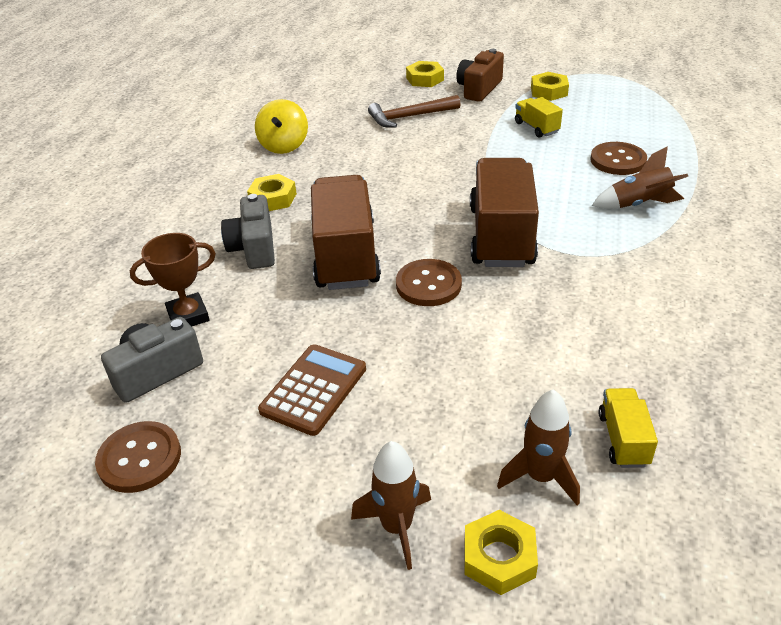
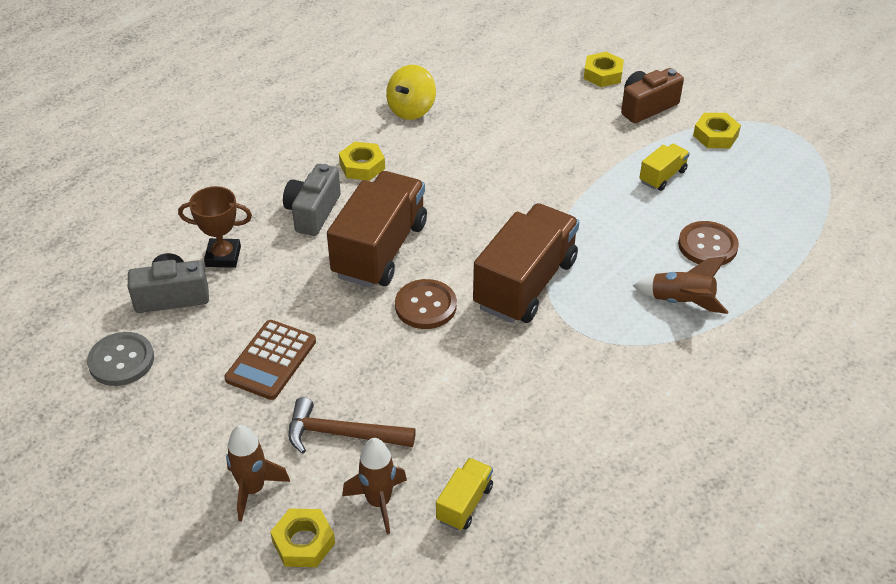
camera: 25 degrees right, 5 degrees up
brown button [95,421,181,493] -> grey button [87,332,154,386]
brown calculator [258,344,366,436] -> brown calculator turned 150 degrees clockwise [224,320,316,400]
brown hammer [368,95,461,128] -> brown hammer moved to [288,397,416,454]
yellow truck [515,97,563,138] -> yellow truck turned 45 degrees clockwise [639,144,690,191]

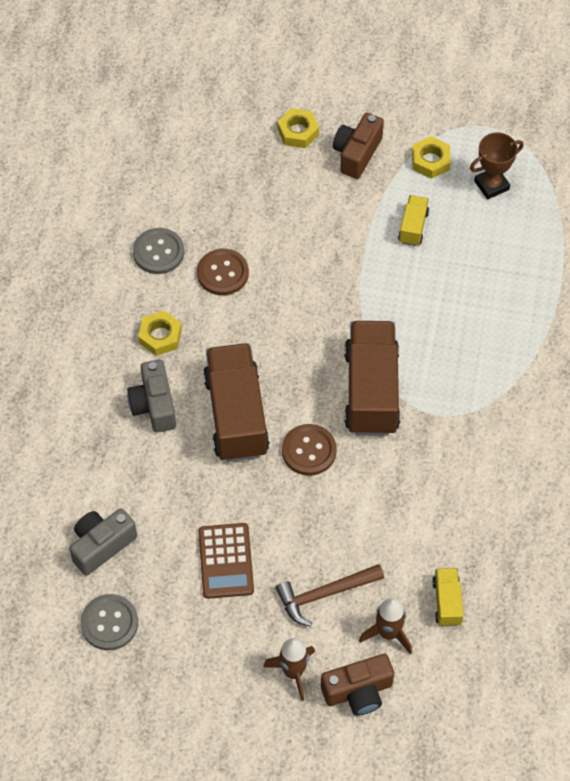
camera: 30 degrees left, 15 degrees up
brown trophy [178,186,252,268] -> brown trophy moved to [470,132,523,200]
yellow nut [270,509,335,567] -> brown camera [321,654,394,715]
yellow spinning top [386,65,436,120] -> grey button [133,228,184,274]
brown rocket [632,256,728,314] -> none
brown button [678,221,739,265] -> brown button moved to [197,249,249,295]

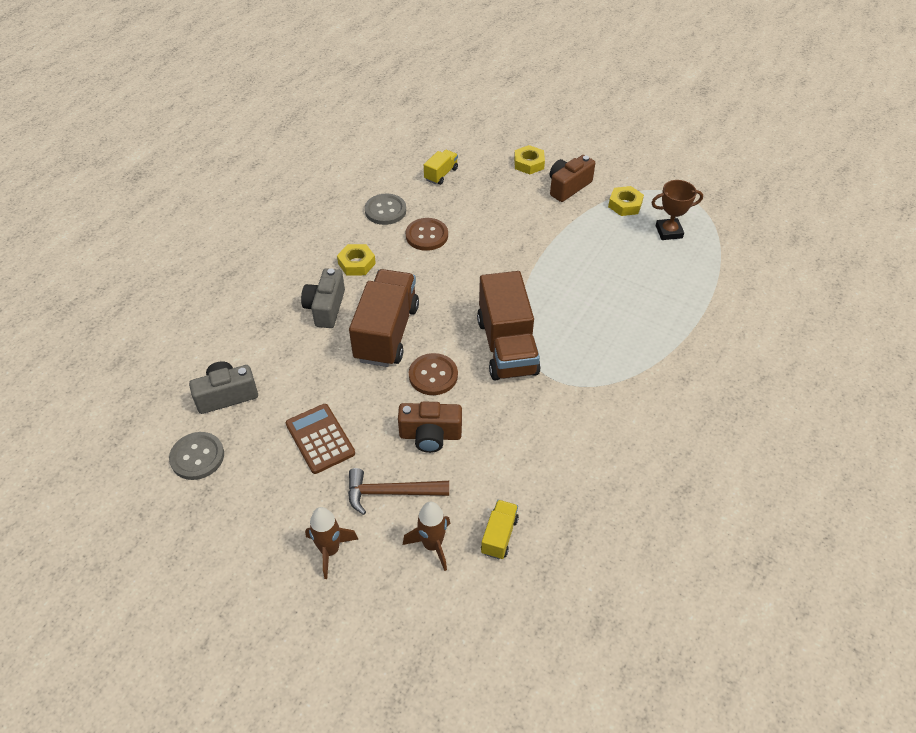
camera: 20 degrees right, 10 degrees down
brown calculator [198,523,254,599] -> brown calculator turned 135 degrees clockwise [286,404,355,474]
brown camera [321,654,394,715] -> brown camera moved to [398,402,462,453]
brown truck [344,321,400,436] -> brown truck turned 150 degrees clockwise [477,271,541,381]
yellow truck [398,195,429,246] -> yellow truck moved to [424,150,458,185]

